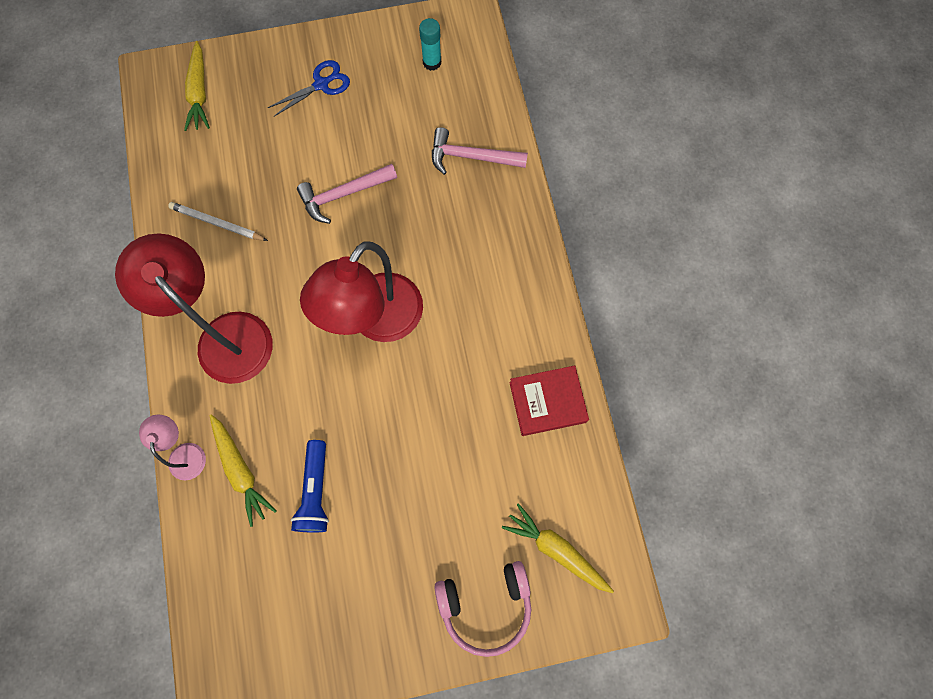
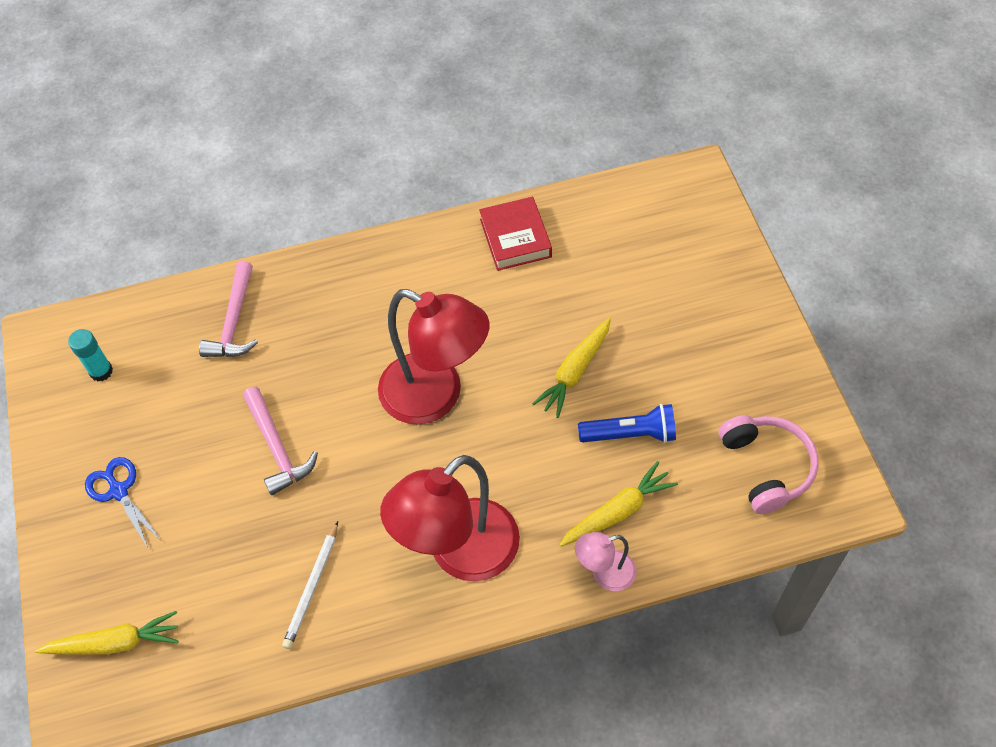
camera: 90 degrees left, 15 degrees down
pink headphones [434,561,531,657] -> pink headphones moved to [719,415,819,514]
yellow carrot [502,503,614,593] -> yellow carrot moved to [532,318,611,418]

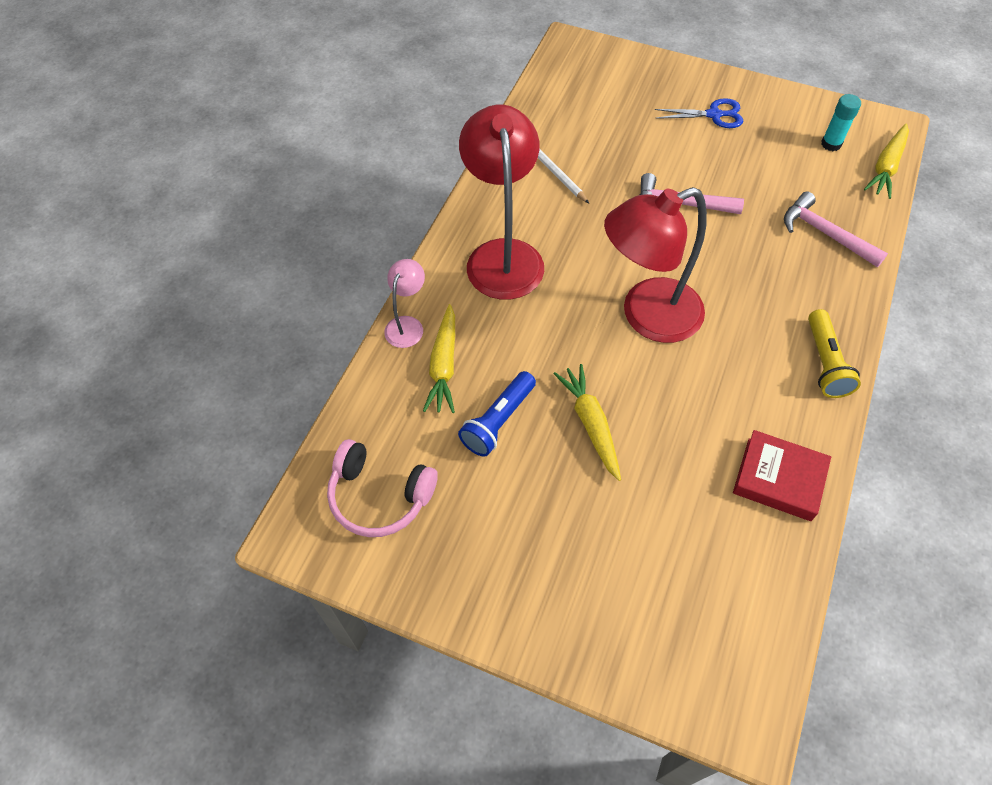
camera: 125 degrees right, 0 degrees up
yellow carrot [35,611,179,655] -> yellow carrot moved to [864,124,909,199]
none -> yellow flashlight [808,309,861,398]

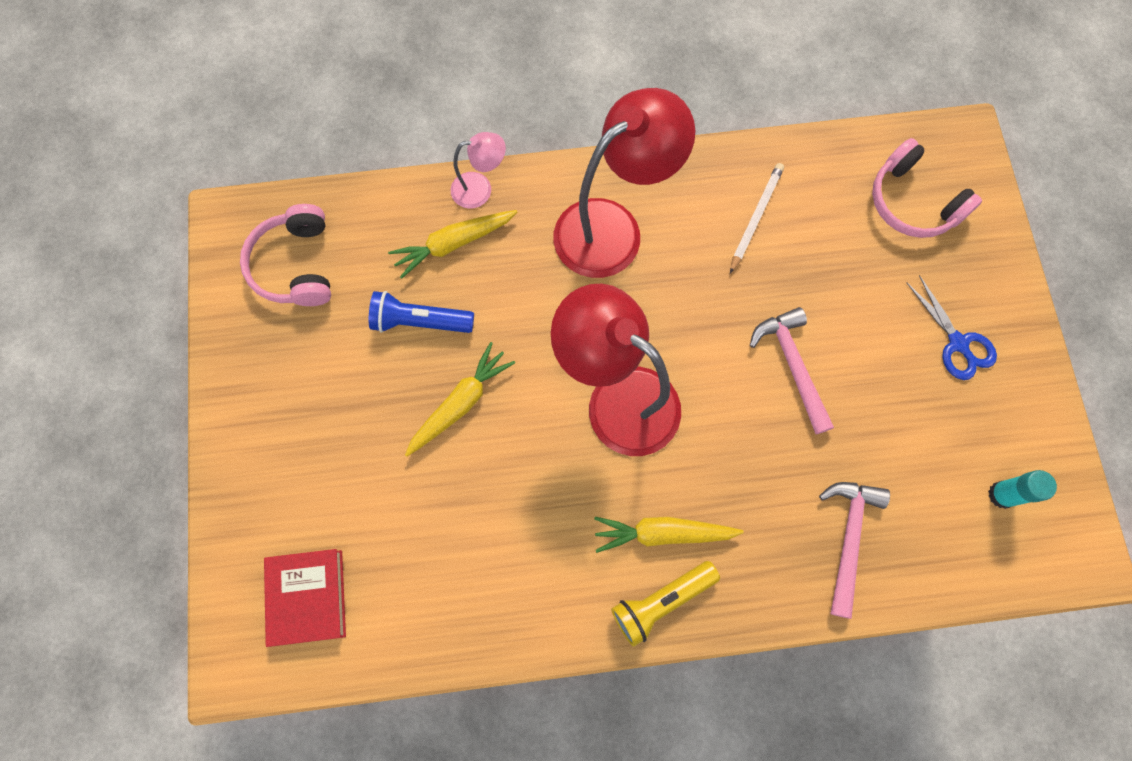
camera: 60 degrees right, 15 degrees up
red book [733,430,831,521] -> red book moved to [264,549,346,647]
yellow carrot [864,124,909,199] -> yellow carrot moved to [594,517,744,553]
none -> pink headphones [872,138,982,238]

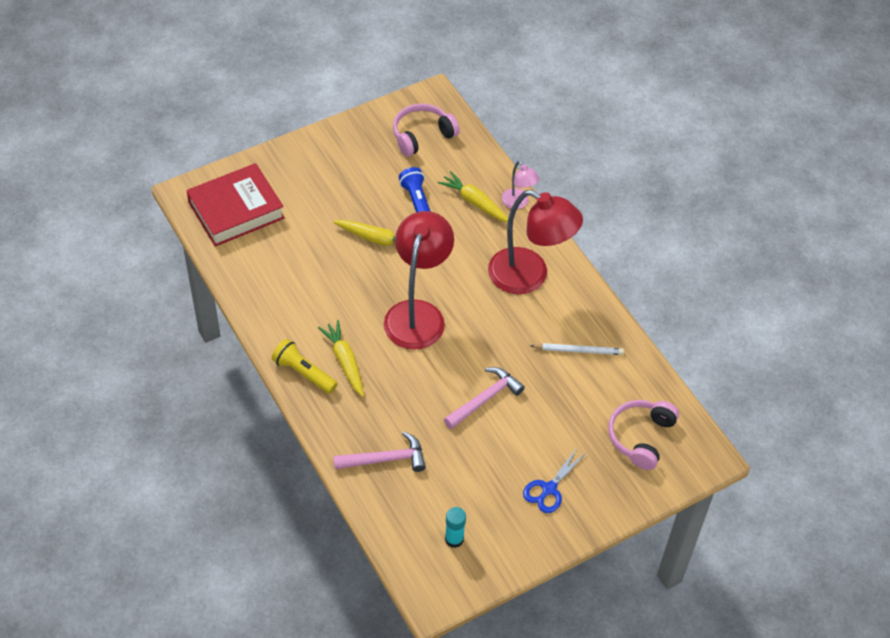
camera: 65 degrees right, 20 degrees down
red book [264,549,346,647] -> red book [186,163,285,247], size x1.52

